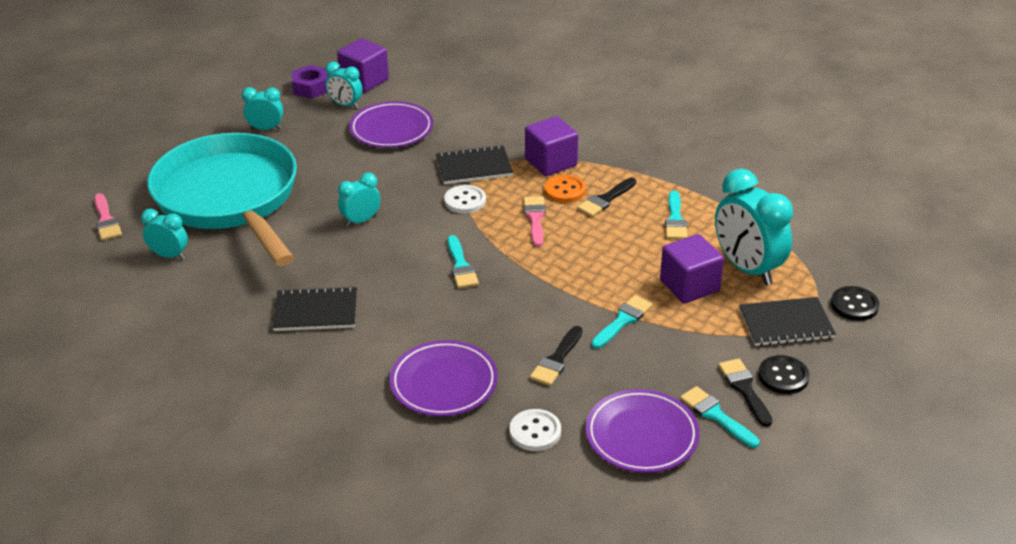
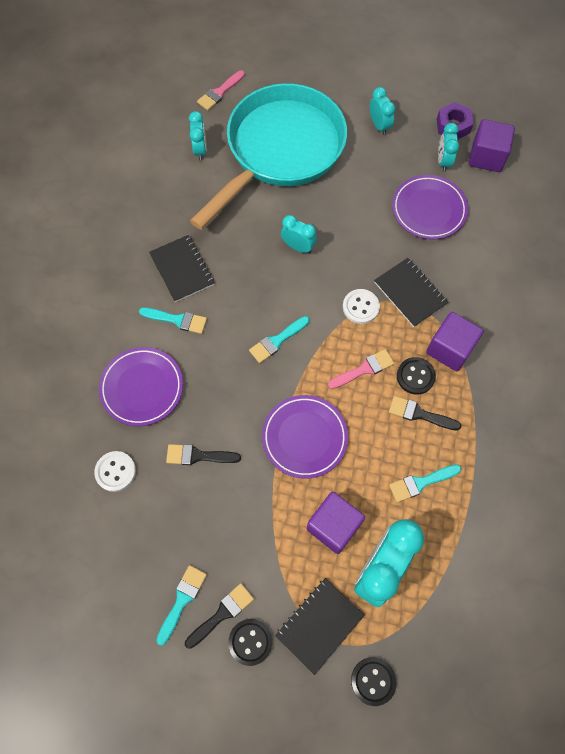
camera: 65 degrees right, 30 degrees up
orange button [544,175,586,203] -> black button [397,357,436,395]
purple plate [586,389,700,473] -> purple plate moved to [262,395,348,479]
turquoise brush [591,295,653,349] -> turquoise brush moved to [139,308,207,334]
black notebook [739,297,836,346] -> black notebook turned 75 degrees clockwise [275,578,364,675]

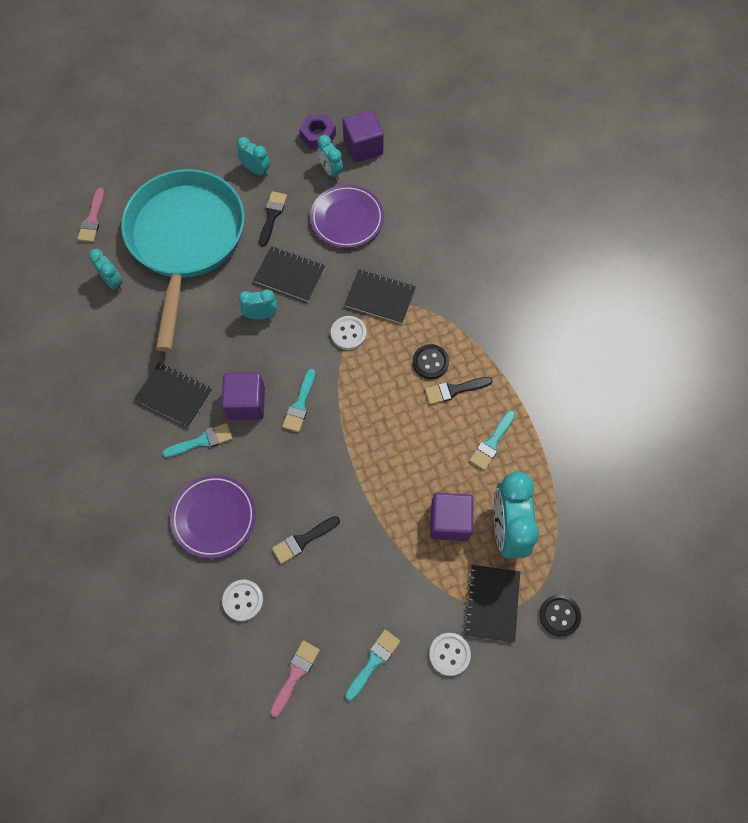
camera: 35 degrees left, 0 degrees up
turquoise brush [156,565,207,645] -> turquoise brush turned 45 degrees clockwise [345,630,400,701]
black brush [185,583,254,649] -> black brush moved to [259,191,287,246]
black button [228,619,272,666] -> white button [429,633,471,676]
purple plate [262,395,348,479] -> none
pink brush [328,349,395,389] -> pink brush moved to [270,640,320,717]
purple cube [426,312,484,371] -> purple cube moved to [221,373,265,420]
none -> black notebook [253,246,326,302]

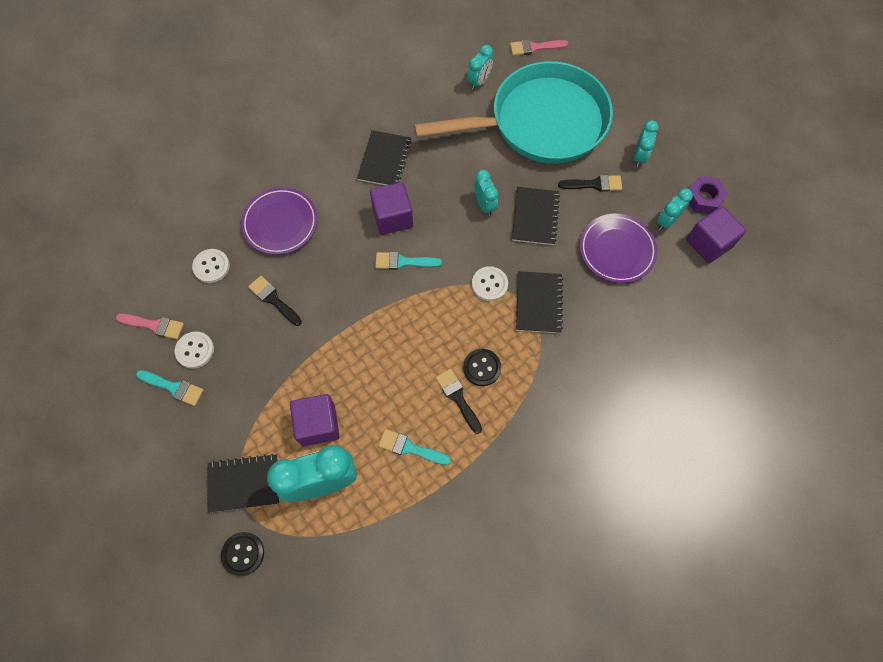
camera: 75 degrees right, 0 degrees up
turquoise brush [162,423,232,458] -> none
white button [429,633,471,676] -> white button moved to [175,332,214,369]

